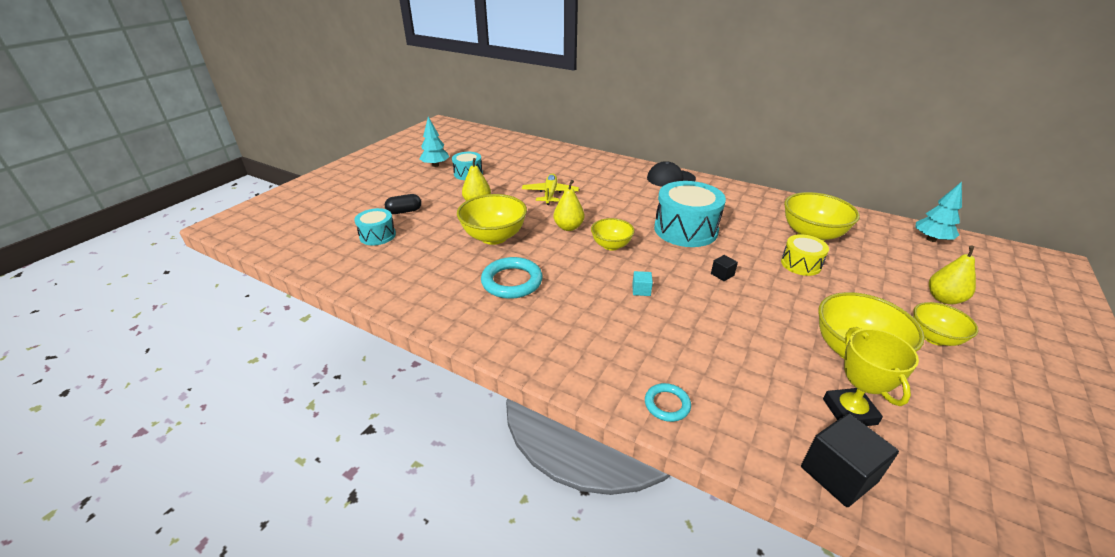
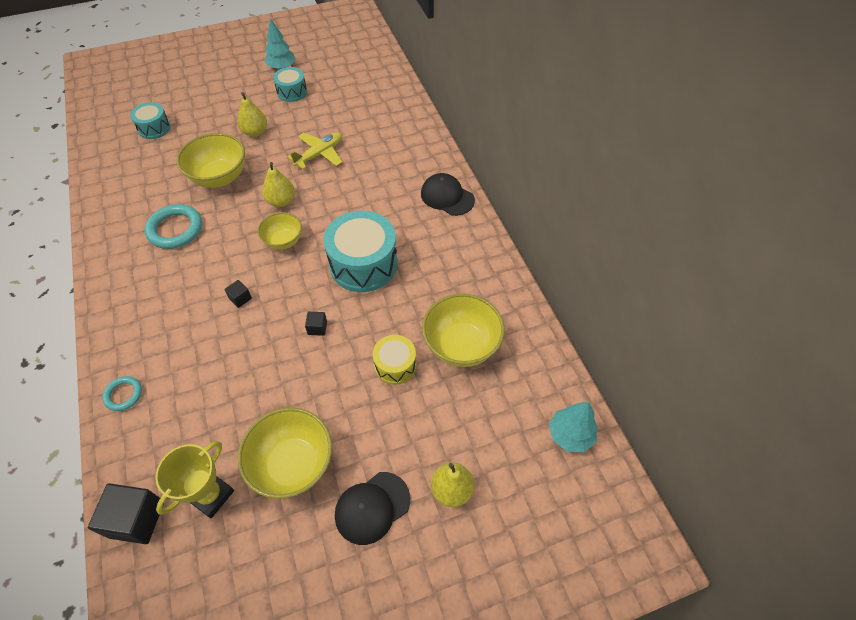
camera: 40 degrees right, 20 degrees up
black capsule [385,194,422,214] -> none
turquoise cube [632,271,653,296] -> black cube [224,280,252,308]
yellow bowl [913,302,978,346] -> black cap [335,472,410,545]

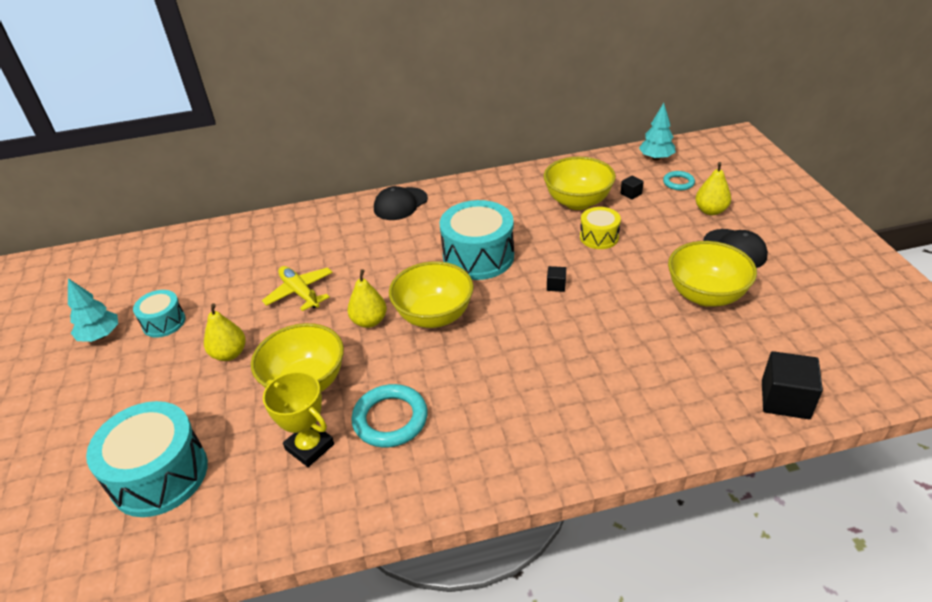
camera: 80 degrees left, 15 degrees down
turquoise ring [102,376,142,411] -> turquoise ring moved to [663,171,695,190]
turquoise drum [130,102,171,139] -> turquoise drum [86,401,208,517], size x1.82
yellow trophy [155,441,234,518] -> yellow trophy moved to [263,371,334,467]
black cube [224,280,252,308] -> black cube moved to [620,175,644,200]
yellow bowl [257,212,302,250] -> yellow bowl [389,261,474,328], size x1.62

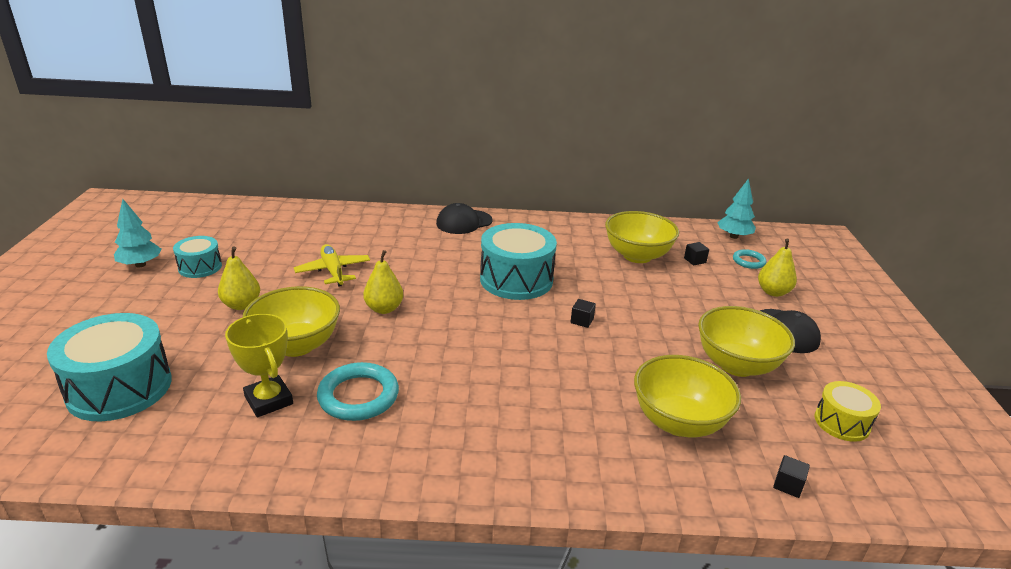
camera: 10 degrees right, 10 degrees down
yellow bowl [389,261,474,328] -> yellow bowl moved to [634,355,741,437]
yellow drum [580,207,621,249] -> yellow drum moved to [815,381,881,442]
black cube [762,351,823,419] -> black cube [773,455,810,498], size x0.49

